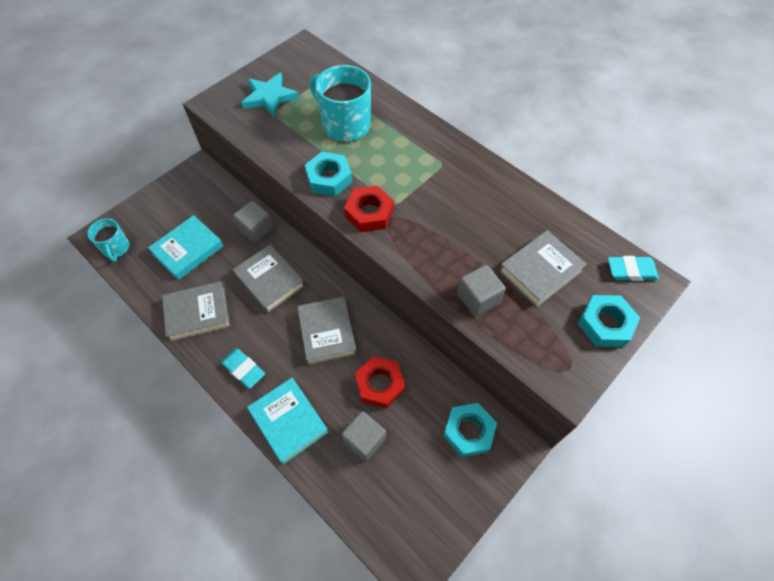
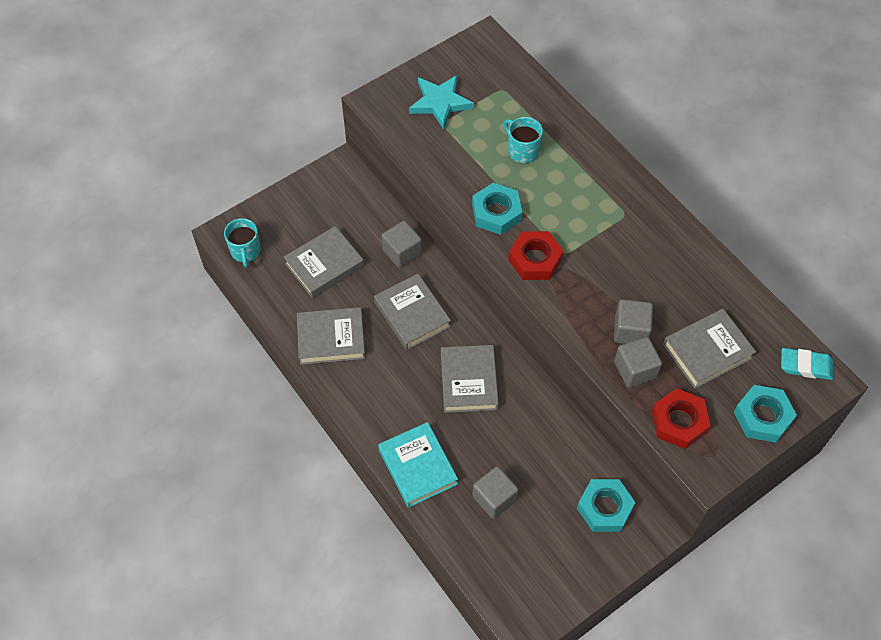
camera: 10 degrees right, 0 degrees up
turquoise book [148,215,223,280] -> grey book [284,226,364,298]
turquoise eraser [221,348,265,389] -> none
turquoise mug [309,65,371,142] -> turquoise mug [504,117,543,163], size x0.57
red nut [355,356,405,409] -> red nut moved to [652,388,711,449]
none -> grey cube [614,299,653,344]

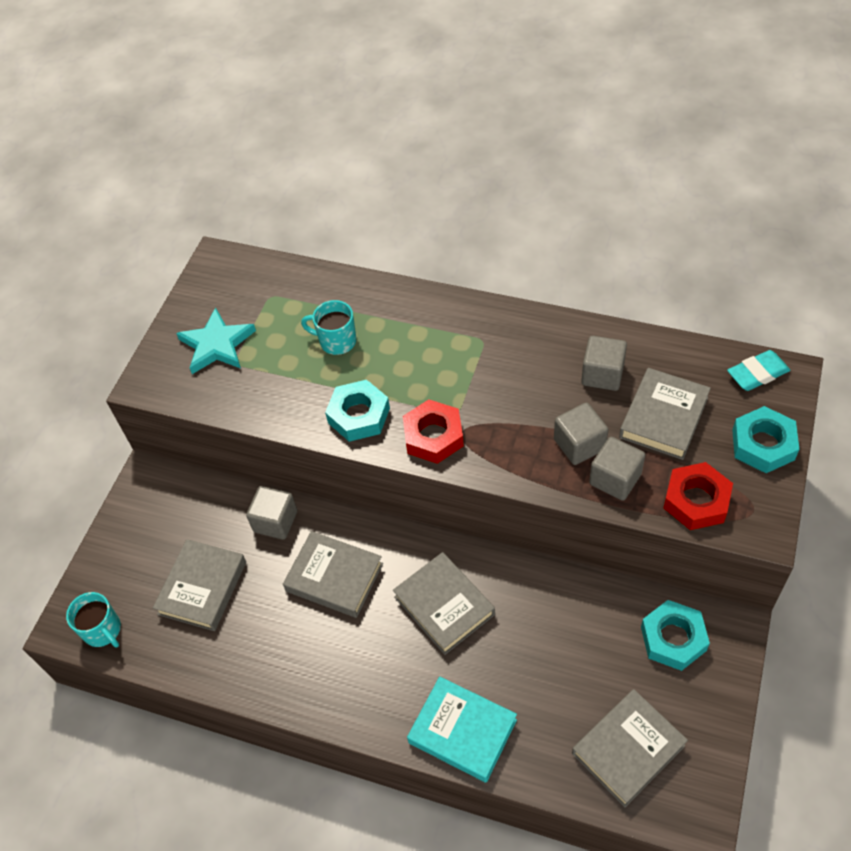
camera: 30 degrees left, 5 degrees down
grey book [297,307,365,365] -> grey book moved to [572,689,688,807]
grey cube [472,466,519,519] -> grey cube moved to [581,336,627,391]

